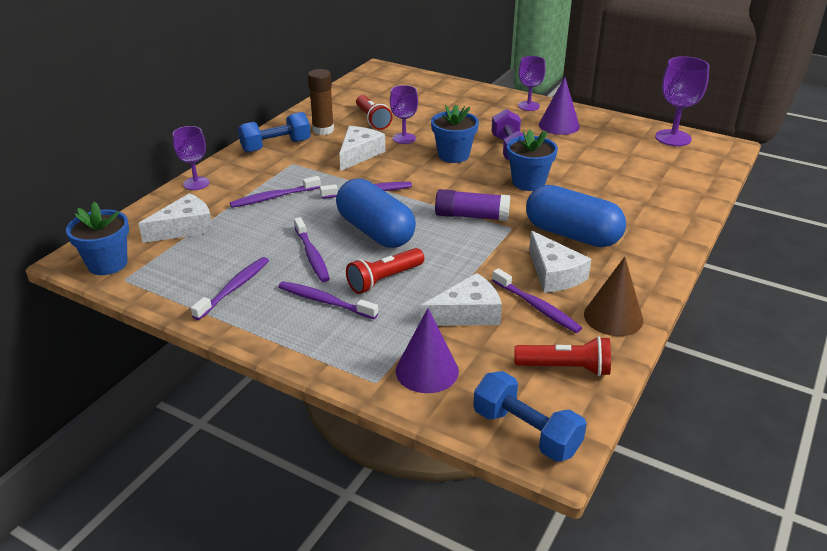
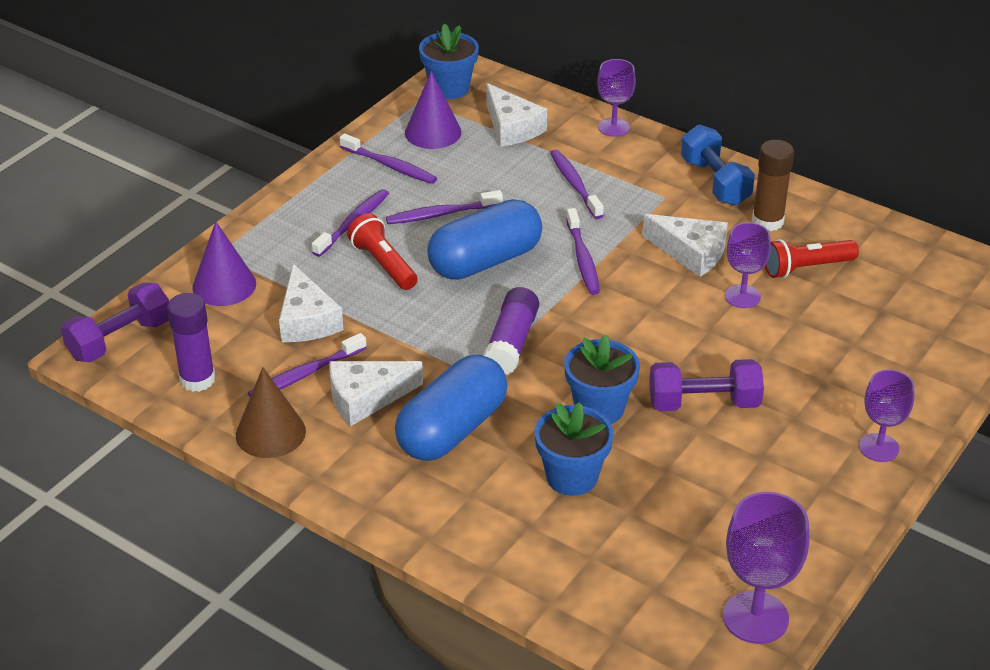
camera: 95 degrees right, 5 degrees up
blue flower pot [431,105,479,163] -> blue flower pot moved to [534,402,614,496]
blue dumbbell [473,371,587,462] -> purple dumbbell [61,282,169,362]
red flashlight [514,336,611,376] -> purple glue stick [167,293,215,392]
purple cone [539,77,580,135] -> purple cone moved to [405,71,461,149]

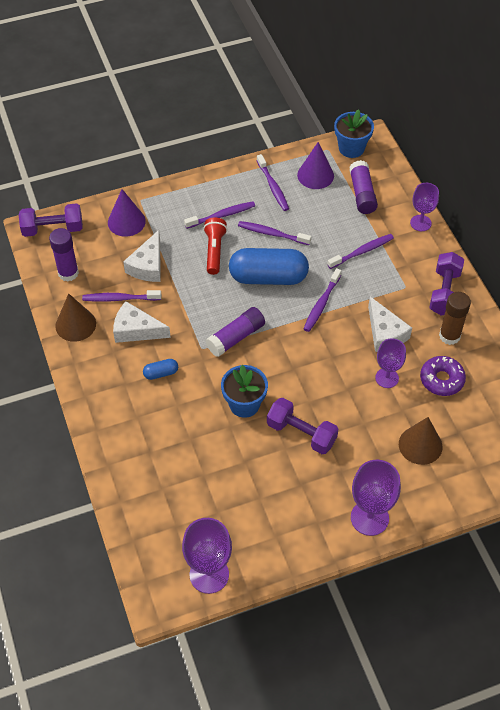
camera: 35 degrees right, 15 degrees up
blue capsule [395,355,508,461] -> blue capsule [143,359,178,380], size x0.43
white cheese [486,83,547,147] -> purple glue stick [349,160,378,214]
blue flower pot [534,402,614,496] -> none
purple toothbrush [550,150,604,219] -> purple toothbrush turned 45 degrees clockwise [327,234,394,269]
blue dumbbell [681,125,755,205] -> purple dumbbell [429,252,464,316]
red flashlight [765,239,859,278] -> purple donut [420,356,466,396]
purple goblet [859,369,915,462] -> purple goblet [351,460,401,536], size x1.51
none -> brown cone [399,417,442,465]

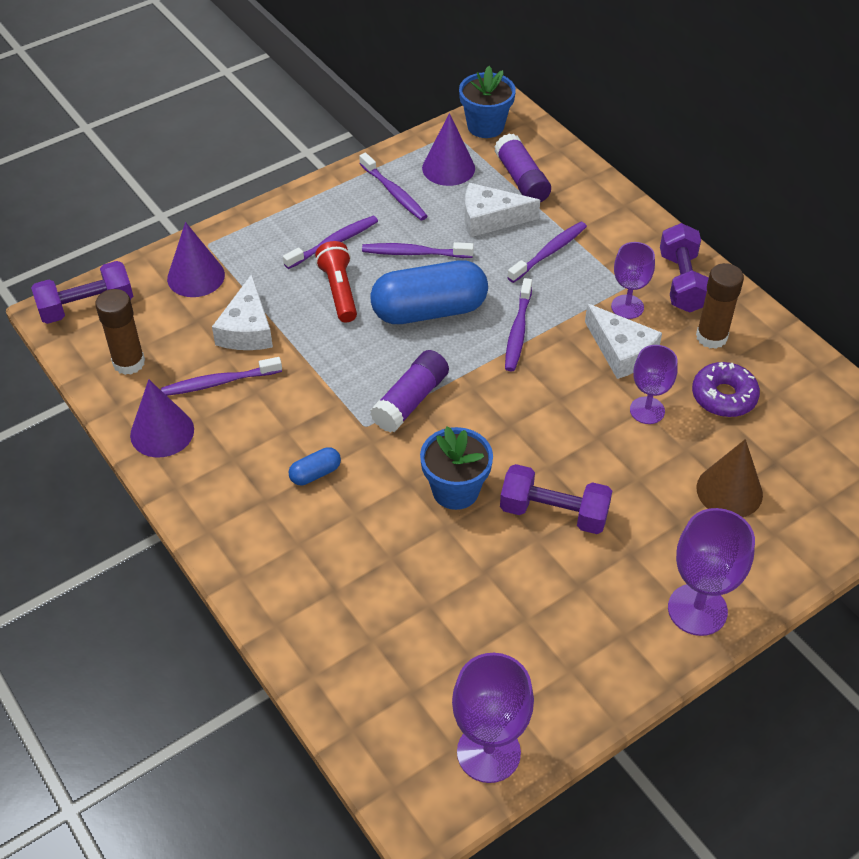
camera: 15 degrees left, 5 degrees down
purple glue stick [49,228,79,282] -> brown glue stick [95,289,145,375]
brown cone [55,294,96,342] -> purple cone [130,379,194,457]
white cheese [113,301,171,343] -> white cheese moved to [465,183,540,237]
purple goblet [410,183,439,231] -> purple goblet moved to [611,242,655,319]

